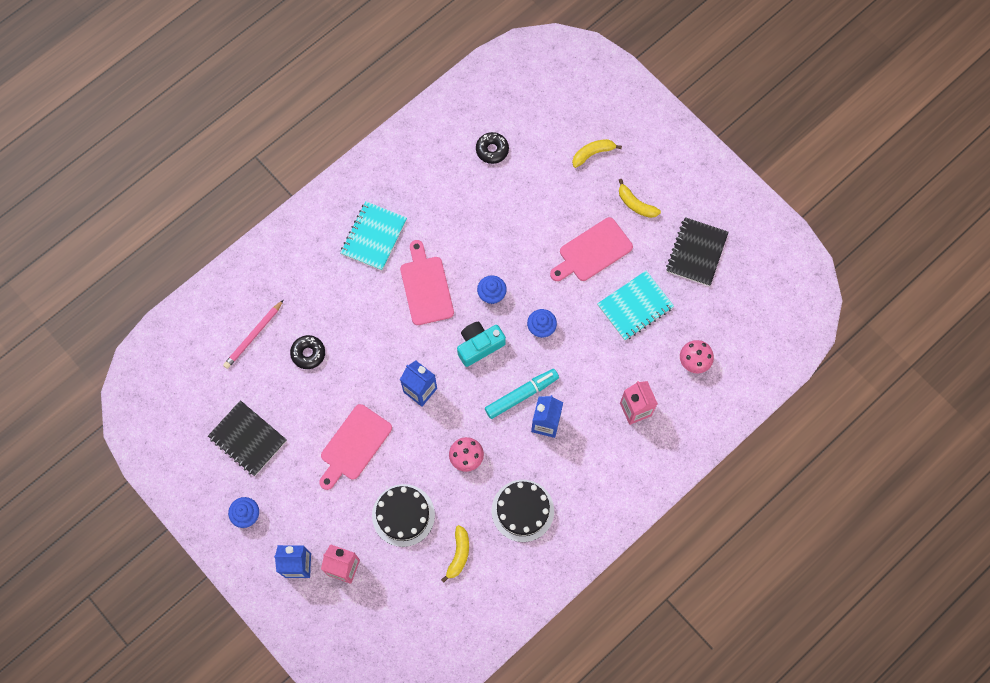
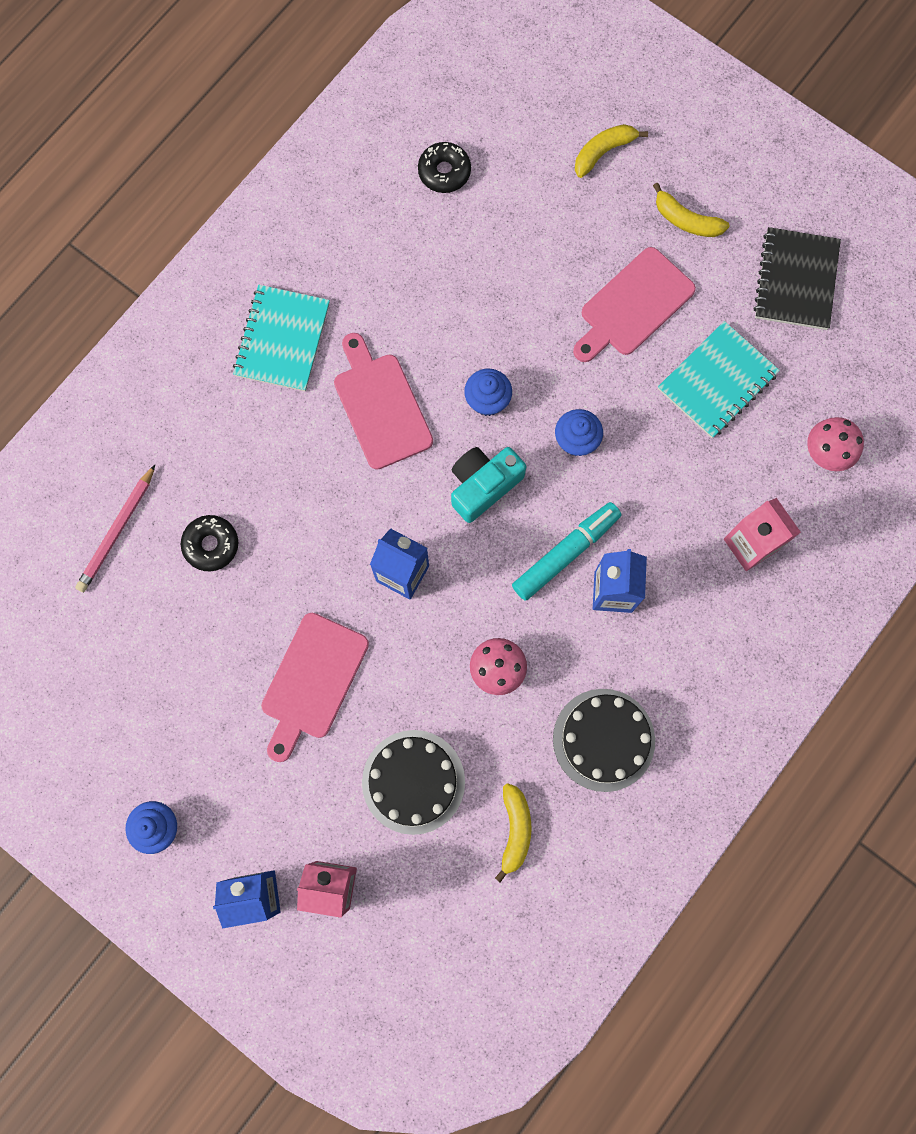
camera: 10 degrees left, 5 degrees up
black notebook [208,400,287,476] -> none

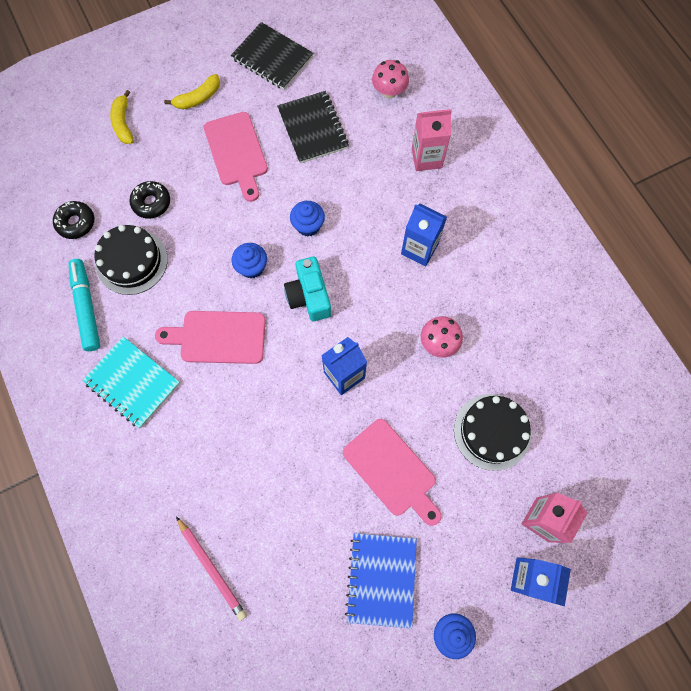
camera: 65 degrees left, 5 degrees down
black donut [181,515,238,571] -> black donut moved to [129,181,170,219]
yellow banana [495,783,532,882] -> none
turquoise marker [512,502,621,601] -> turquoise marker moved to [68,259,100,351]
black cake [553,689,655,792] -> black cake moved to [95,225,168,295]
turquoise notebook [658,321,780,438] -> black notebook [277,91,349,163]
none -> blue notebook [345,533,417,629]

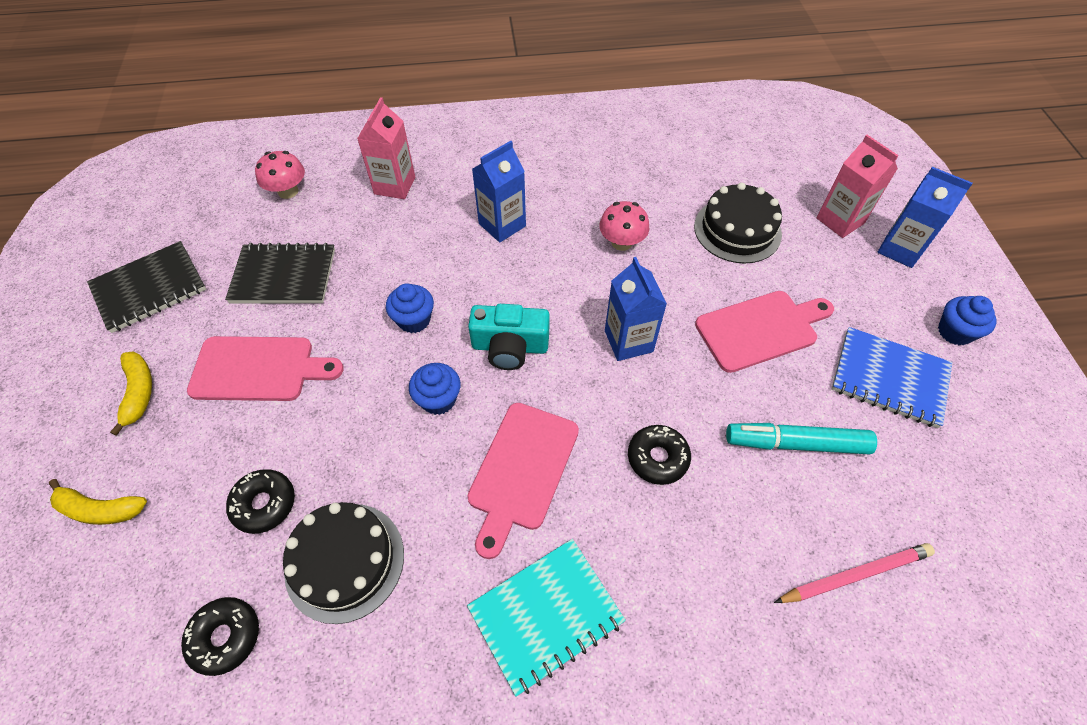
camera: 70 degrees left, 15 degrees down
turquoise marker [68,259,100,351] -> turquoise marker moved to [726,423,877,455]
none -> black donut [628,425,691,485]

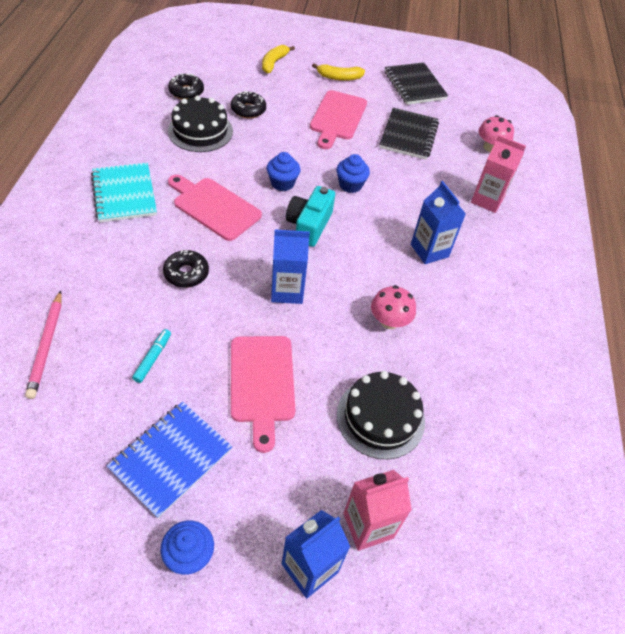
camera: 100 degrees right, 5 degrees down
turquoise marker [726,423,877,455] -> turquoise marker [132,329,171,383], size x0.55

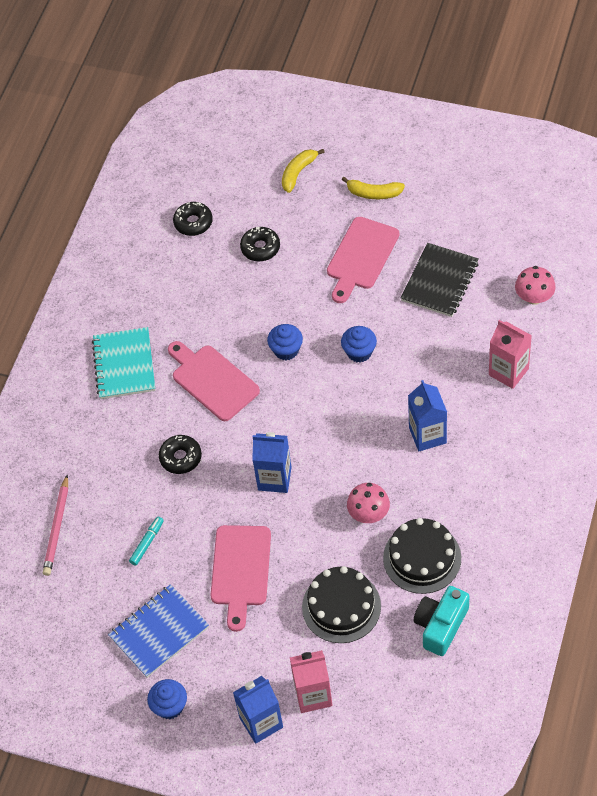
camera: 20 degrees right, 5 degrees up
black cake [168,96,233,152] -> black cake moved to [383,518,461,594]
turquoise camera [286,186,335,247] -> turquoise camera moved to [414,586,469,656]
black notebook [385,62,448,105] -> none

